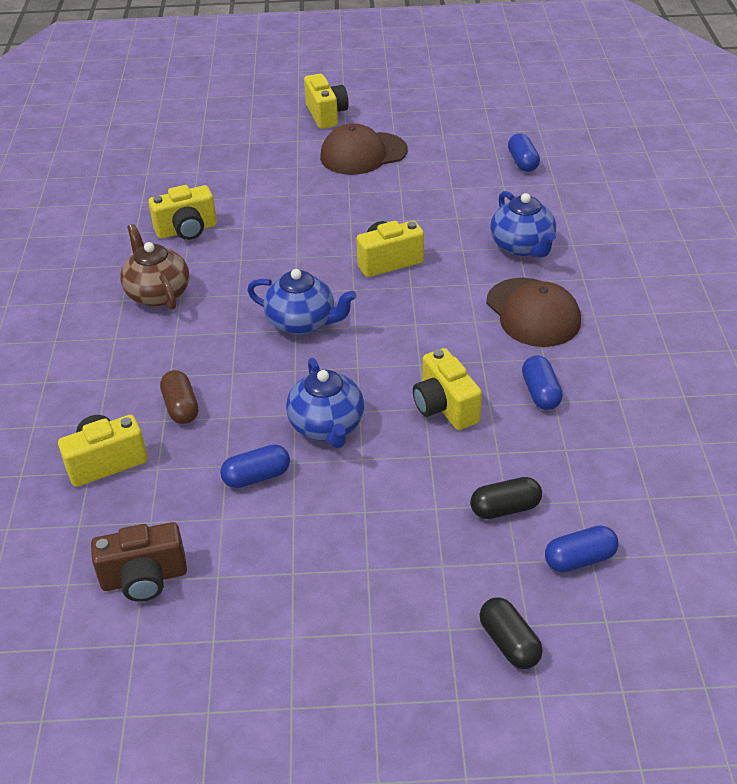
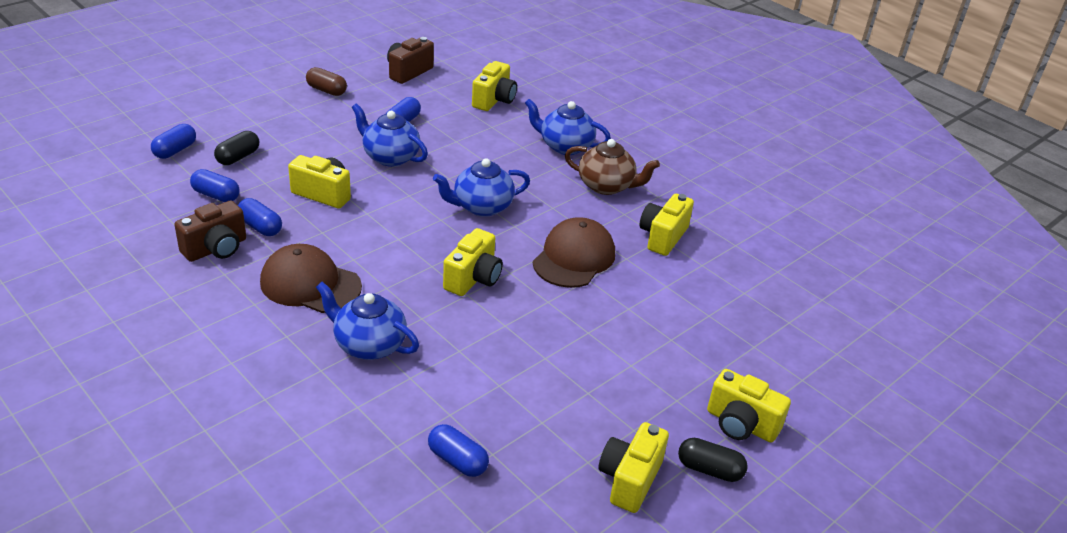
camera: 135 degrees right, 5 degrees down
brown capsule [160,370,199,424] -> brown capsule moved to [306,67,347,96]
brown cap [320,123,407,175] -> brown cap moved to [533,217,615,288]
black capsule [479,598,543,669] -> black capsule moved to [678,438,748,482]
none -> brown camera [174,201,246,262]
none -> blue capsule [190,169,240,202]
none -> blue teapot [525,99,611,155]
none -> yellow camera [599,422,669,513]

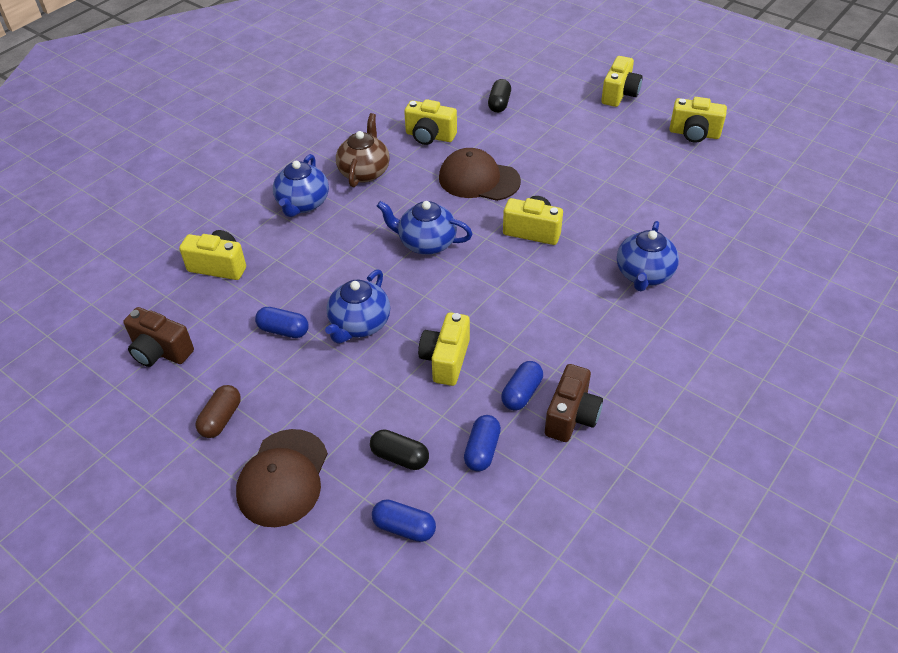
camera: 95 degrees left, 10 degrees up
brown camera [174,201,246,262] -> brown camera turned 75 degrees clockwise [545,364,603,442]
brown cap [260,244,362,313] -> brown cap moved to [236,429,328,527]
blue capsule [428,424,489,477] -> none
blue teapot [433,158,530,217] -> blue teapot turned 135 degrees clockwise [377,201,473,255]
black capsule [678,438,748,482] -> black capsule moved to [488,79,511,113]

